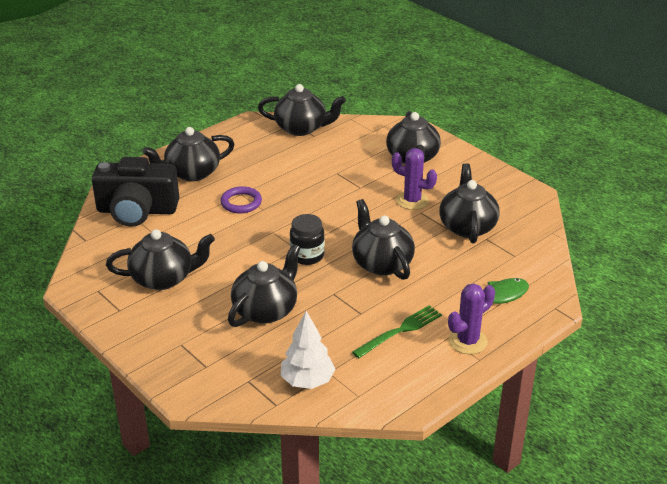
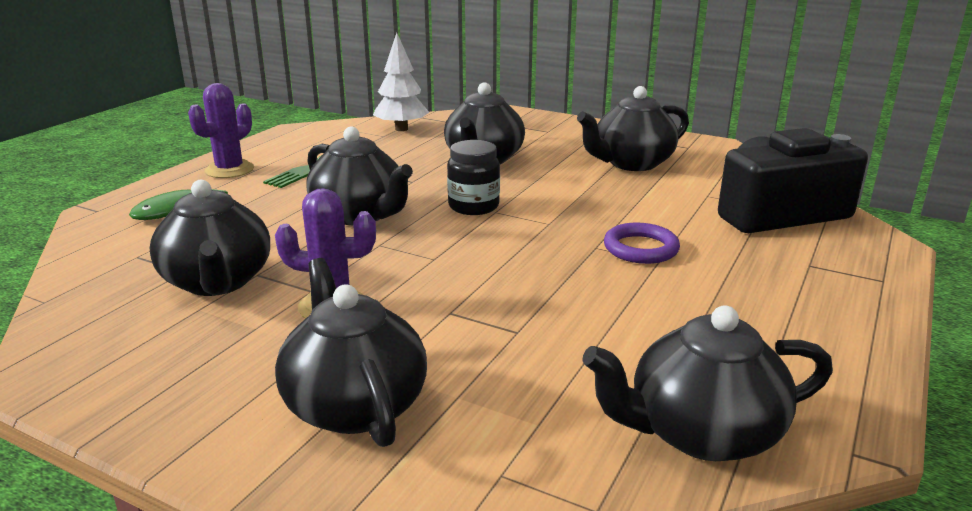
camera: 160 degrees right, 10 degrees down
black teapot [143,127,234,181] -> none

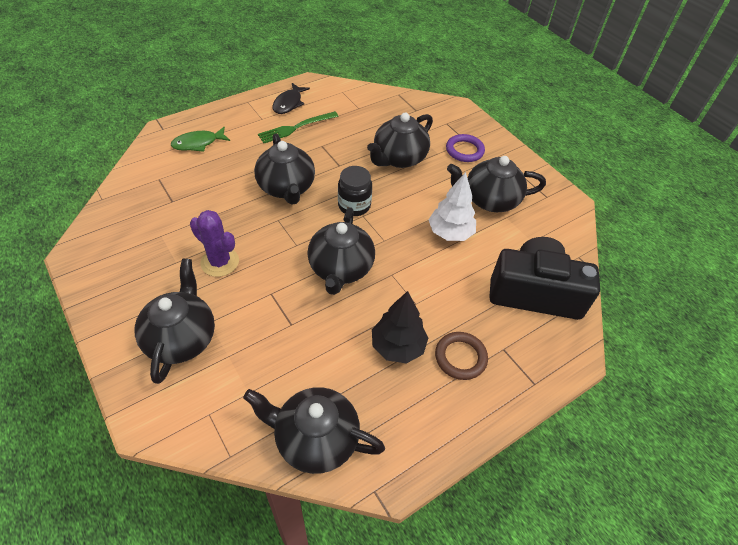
camera: 25 degrees right, 25 degrees up
black teapot [150,180,270,296] -> black teapot moved to [307,207,375,295]
purple cactus [188,83,254,178] -> none
white tree [373,33,429,131] -> white tree moved to [428,172,476,241]
purple ring [604,222,680,264] -> purple ring moved to [446,134,485,162]
none -> black fish [272,83,310,114]
none -> black tree [372,291,428,363]
none -> brown ring [435,332,488,380]

